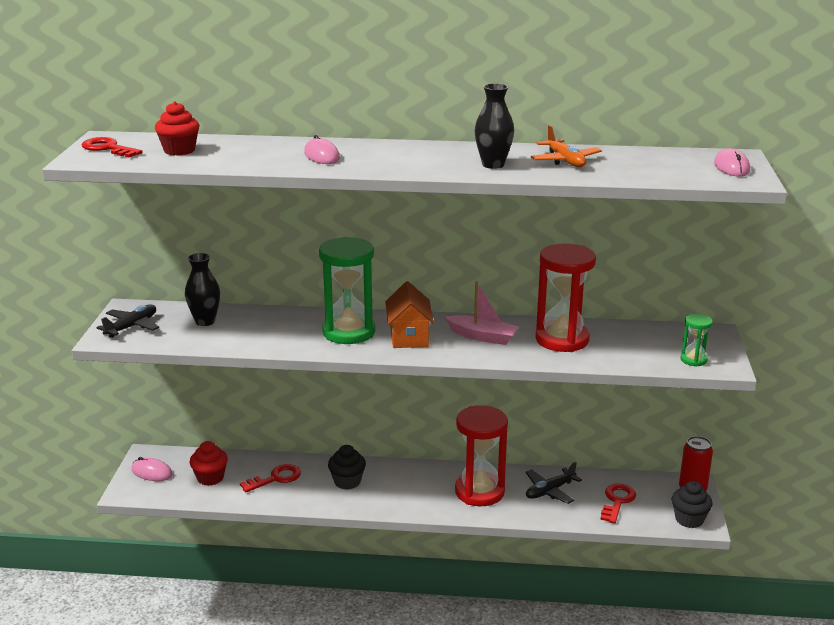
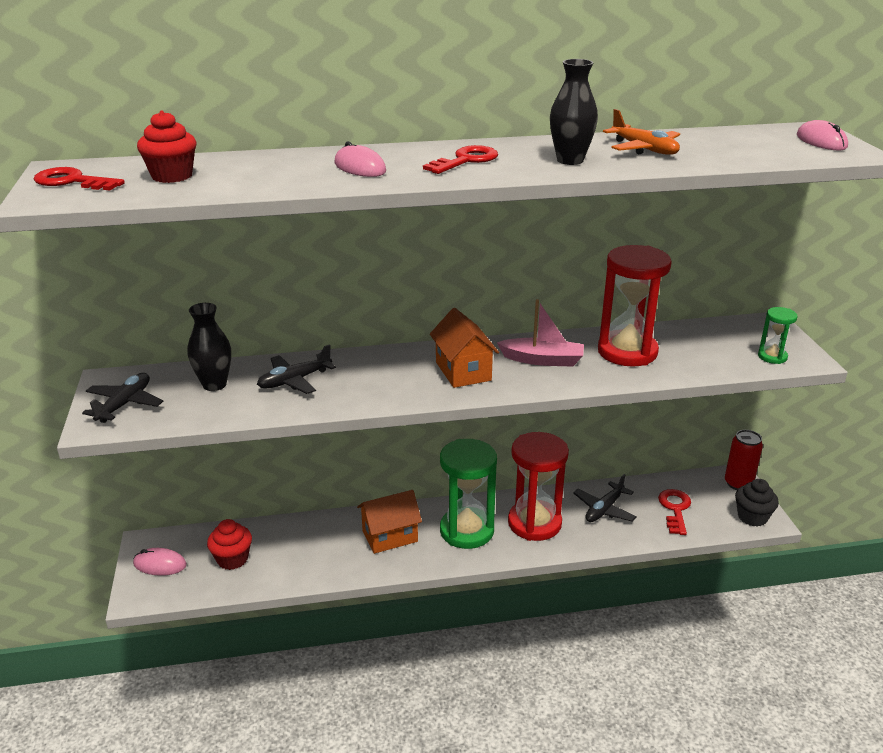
camera: 15 degrees left, 5 degrees up
red key [240,464,301,493] -> red key moved to [423,145,498,174]
green hourglass [319,237,375,344] -> green hourglass moved to [440,439,497,549]
black cupcake [328,445,366,490] -> orange house [357,490,422,554]
none -> black plane [257,344,336,394]

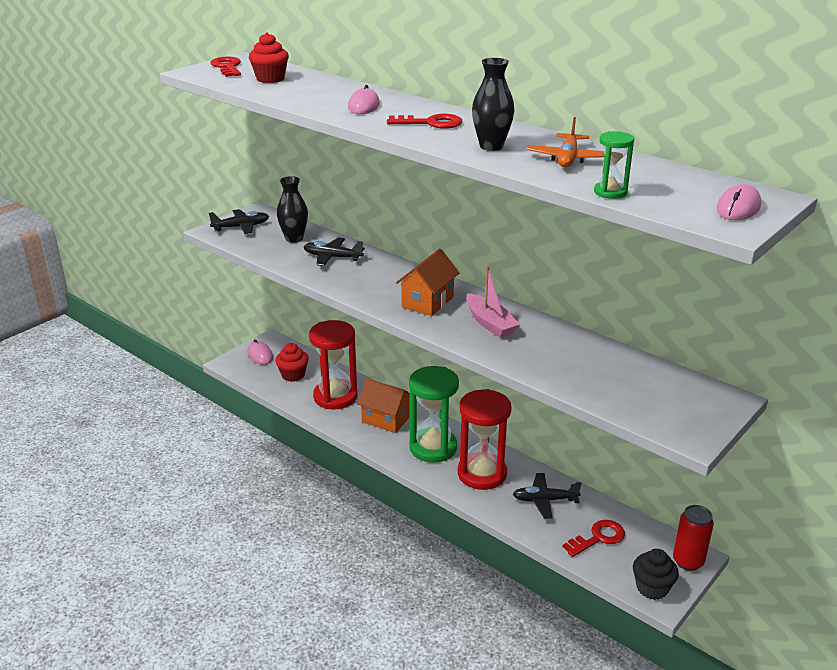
camera: 50 degrees right, 0 degrees up
red hourglass [598,245,672,367] -> red hourglass moved to [309,320,358,409]
green hourglass [758,307,798,364] -> green hourglass moved to [594,131,634,199]

